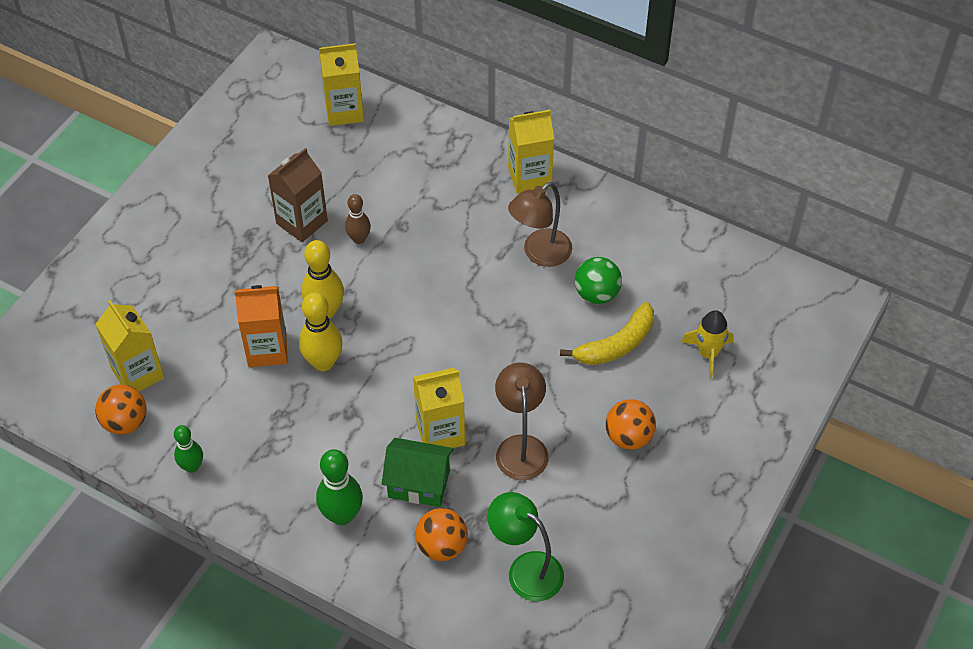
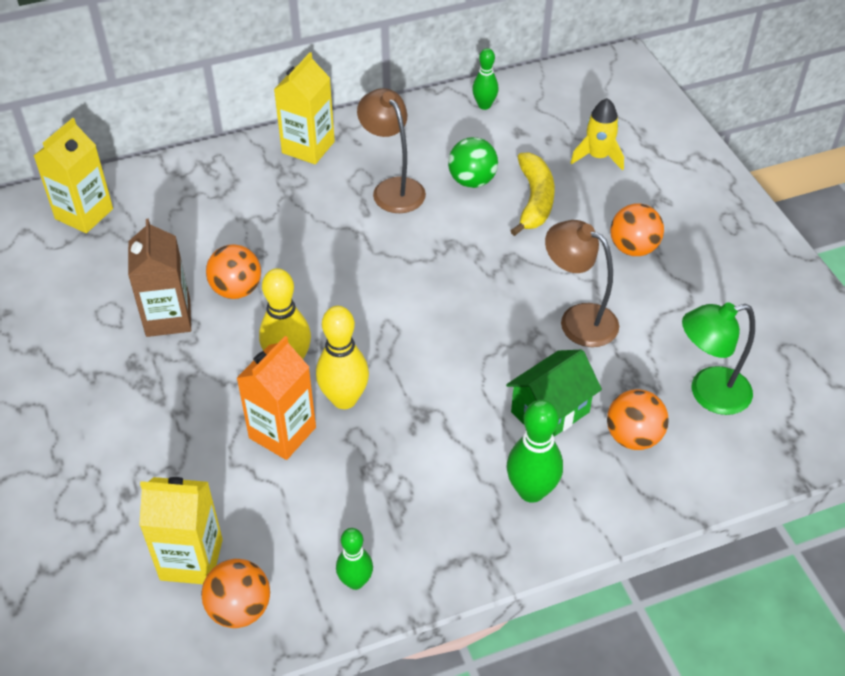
camera: 50 degrees left, 5 degrees down
brown bowling pin [345,194,371,244] -> orange ball [206,244,261,299]
yellow carton [413,368,465,448] -> none
brown lamp [508,182,572,267] -> brown lamp turned 150 degrees clockwise [357,88,426,213]
none -> green bowling pin [472,48,499,110]

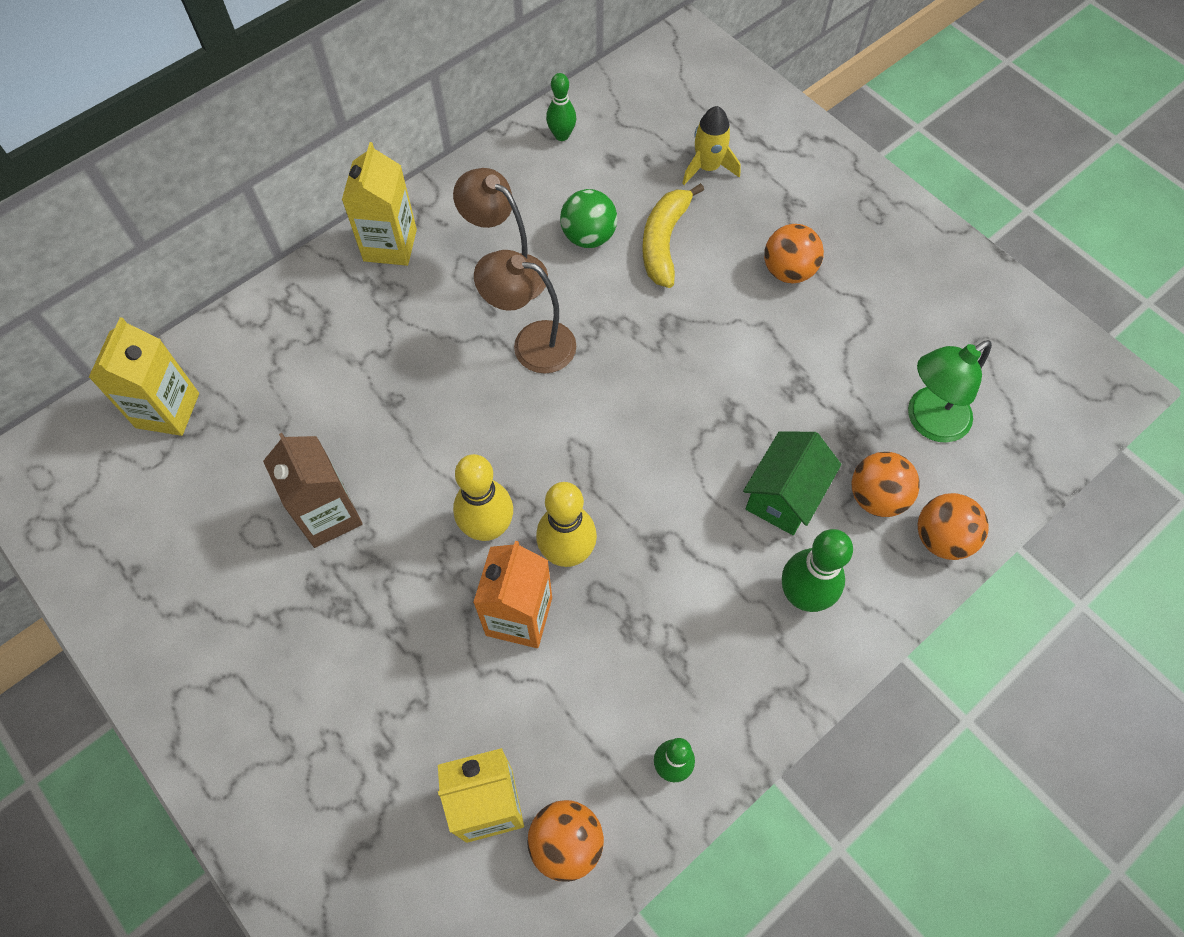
camera: 20 degrees left, 15 degrees up
orange ball [206,244,261,299] -> orange ball moved to [918,493,989,560]
yellow banana [510,152,555,236] -> yellow banana turned 150 degrees counterclockwise [643,183,704,288]
brown lamp [545,220,619,347] -> brown lamp moved to [474,250,576,373]

